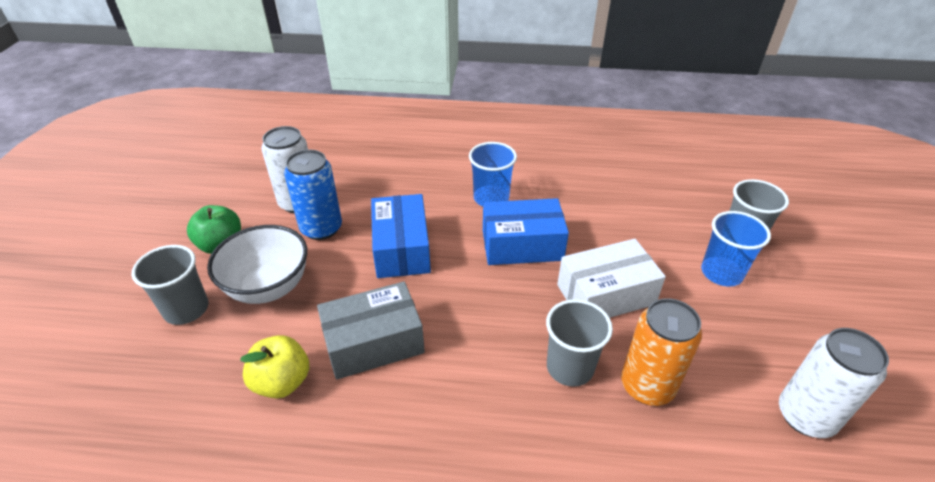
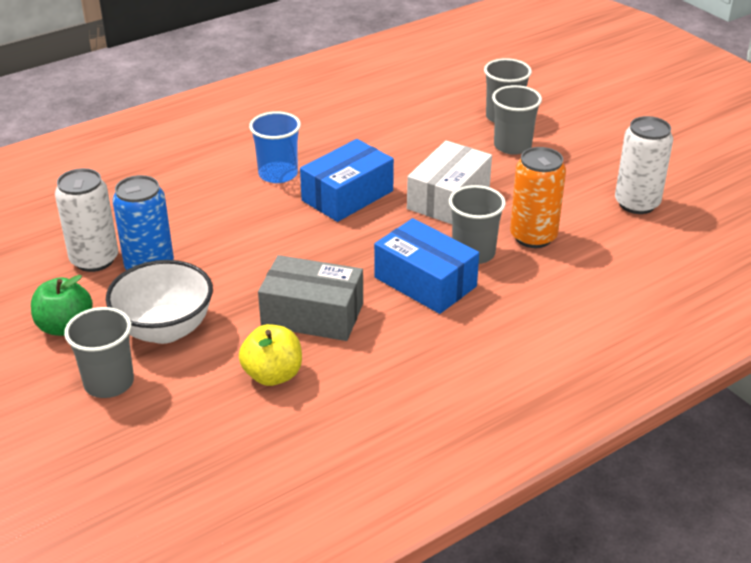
camera: 40 degrees left, 5 degrees down
grey box [317,281,425,380] -> grey box turned 75 degrees clockwise [258,255,363,341]
blue box [371,194,431,278] -> blue box moved to [374,218,479,314]
blue cup [701,211,771,286] -> grey cup [492,85,542,155]

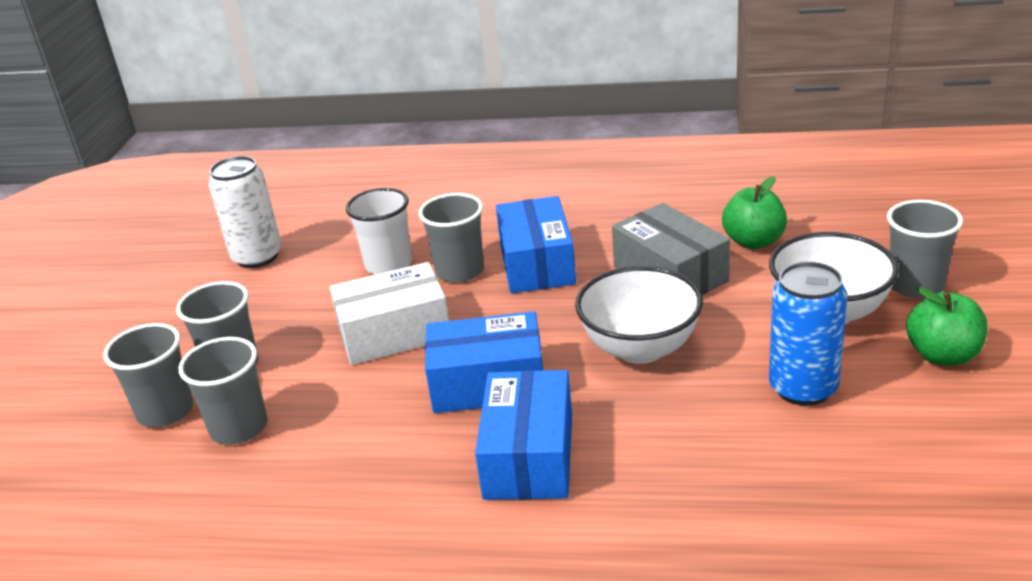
camera: 135 degrees left, 5 degrees down
white can [55,168,118,272] -> none
yellow apple [239,324,302,386] -> green apple [722,176,787,249]
blue cup [249,111,301,183] -> blue box [475,370,572,500]
orange can [510,147,566,248] -> white cup [346,188,412,275]
none -> grey cup [179,337,268,445]
none -> white bowl [575,266,703,364]

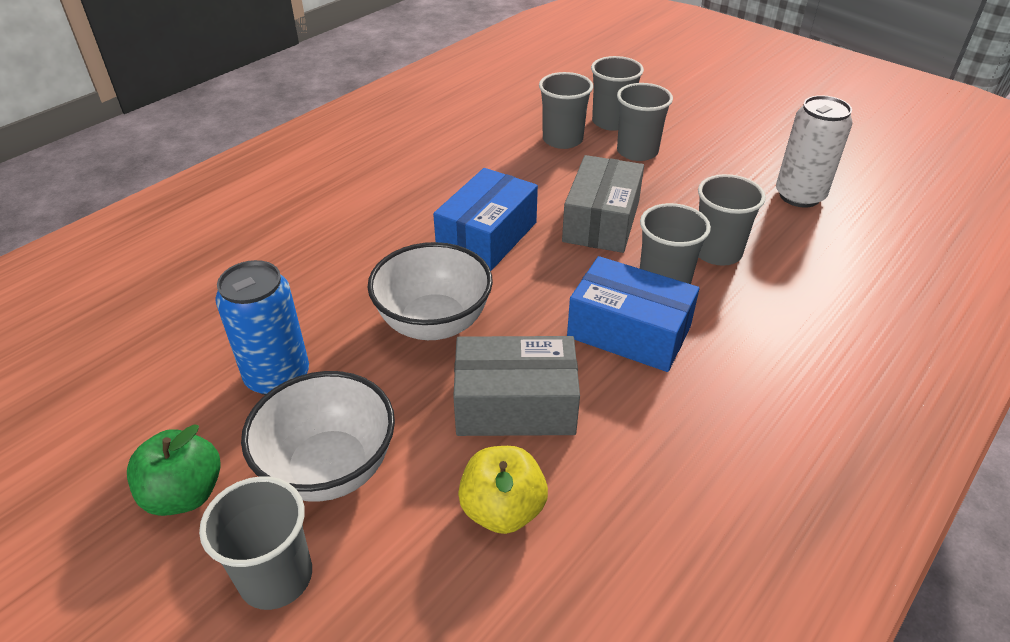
camera: 120 degrees right, 10 degrees up
white box [330,262,449,365] -> grey box [562,155,644,253]
white cup [346,188,412,275] -> grey cup [698,174,766,266]
blue box [475,370,572,500] -> none
green apple [722,176,787,249] -> yellow apple [458,446,548,534]

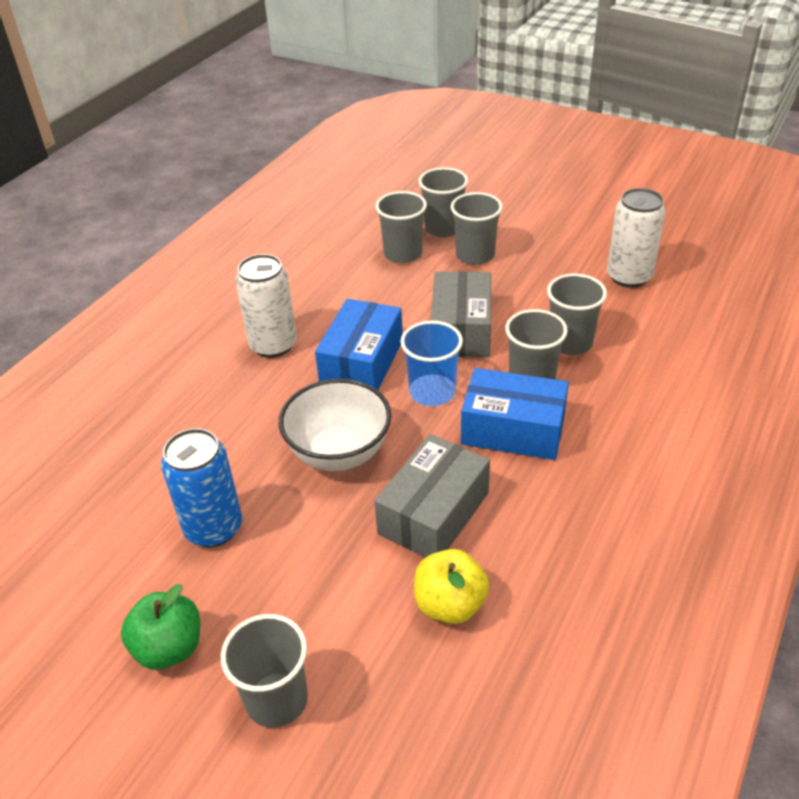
camera: 10 degrees left, 0 degrees up
white bowl [241,371,395,502] -> none
grey box [453,336,580,436] -> grey box turned 45 degrees counterclockwise [374,434,490,558]
none -> white can [235,254,297,358]
none -> blue cup [401,321,463,406]

